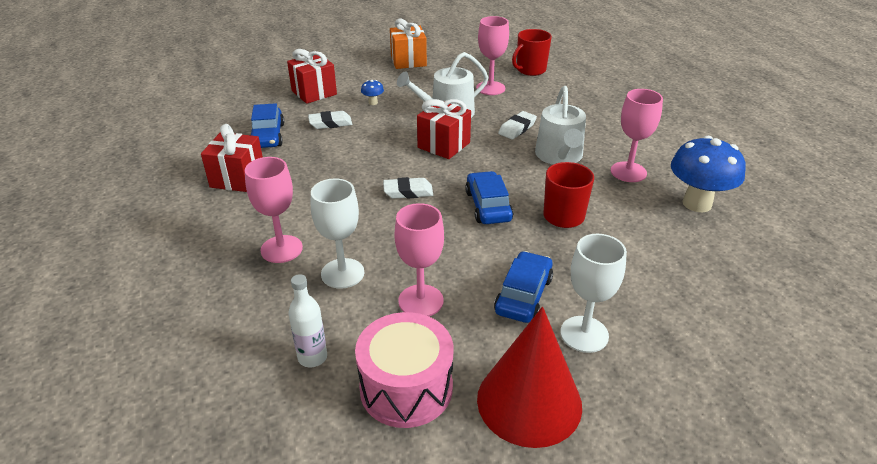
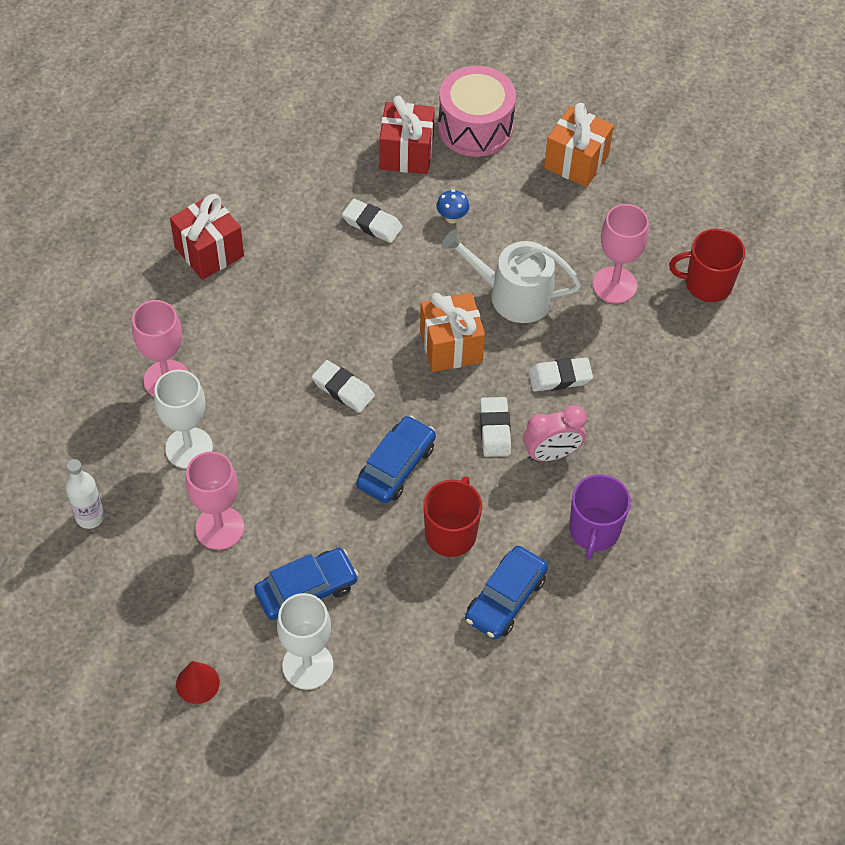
camera: 40 degrees right, 20 degrees up
blue car [251,103,284,148] -> blue car moved to [465,546,548,639]
pink drum [355,312,453,428] -> pink drum moved to [438,66,516,157]
red gift [417,99,471,159] -> orange gift [420,292,485,372]
red cone [477,307,582,448] -> red cone [176,661,220,704], size x0.43
white watering can [535,86,586,165] -> pink clock [523,405,587,461]
pink goblet [611,89,663,182] -> purple mug [569,474,631,560]
blue mushroom [671,136,746,212] -> none
none -> white eraser [480,397,511,457]

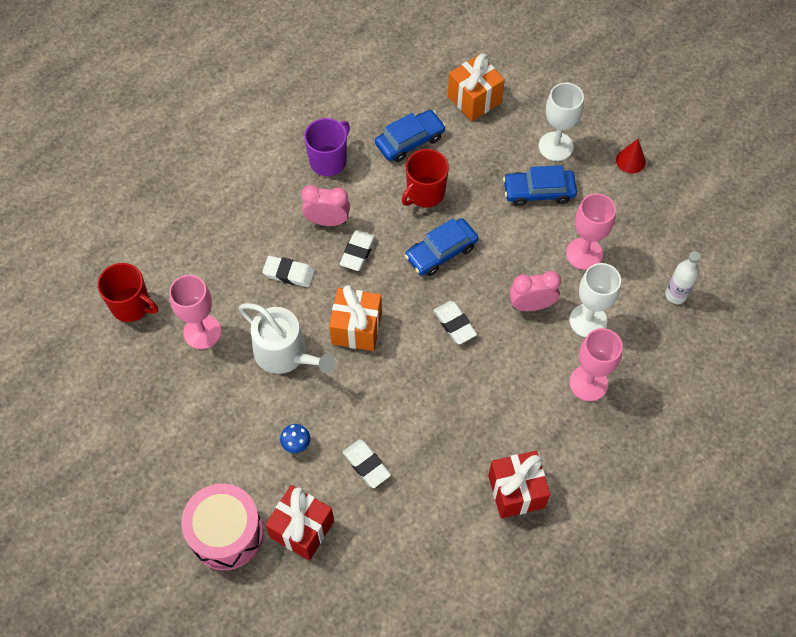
camera: 155 degrees left, 5 degrees up
orange gift [544,103,614,187] -> orange gift moved to [448,54,505,121]
none -> pink clock [510,271,561,311]

